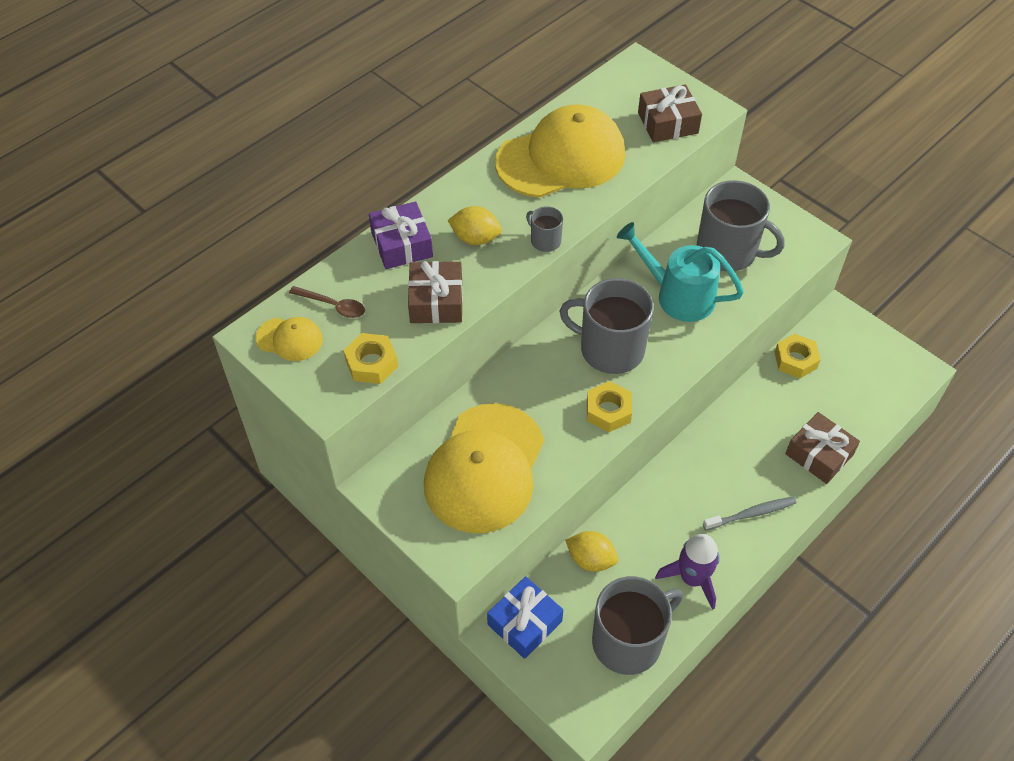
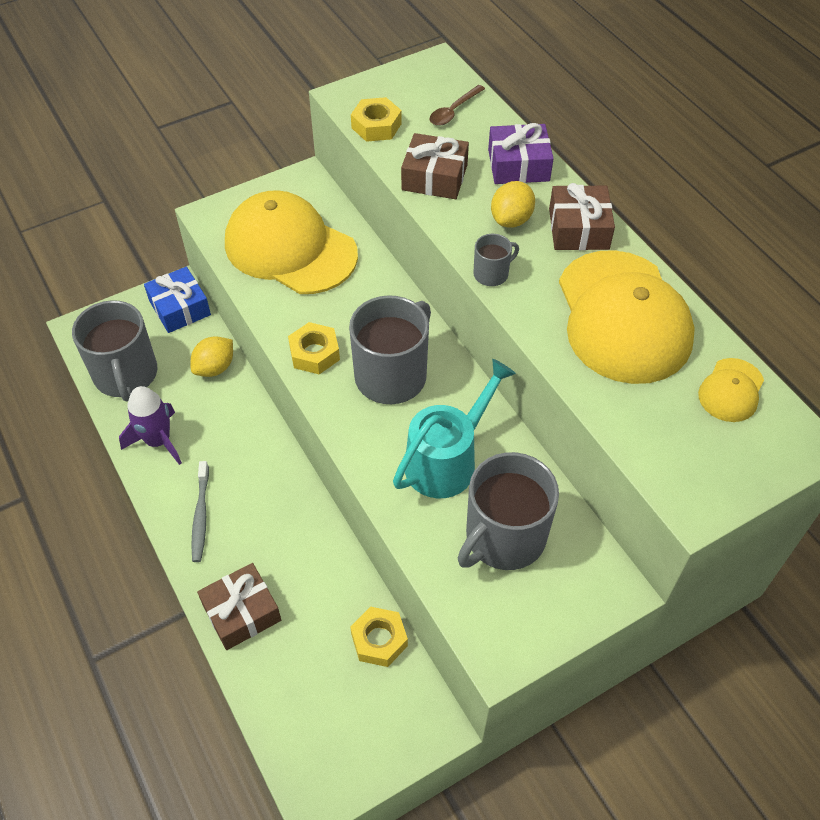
camera: 105 degrees right, 0 degrees up
yellow cap [255,317,323,361] -> yellow cap moved to [698,358,764,422]
brown gift [638,84,702,142] -> brown gift moved to [549,183,615,250]

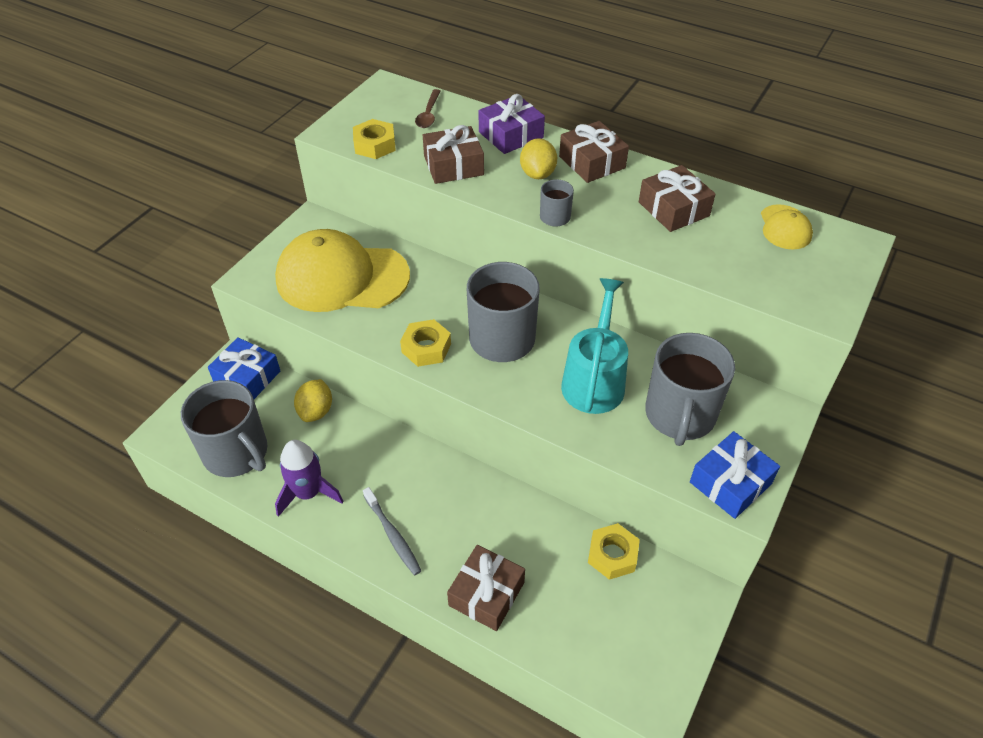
camera: 30 degrees left, 5 degrees down
yellow cap [559,250,695,384] -> brown gift [639,165,716,232]
none -> blue gift [690,431,780,519]

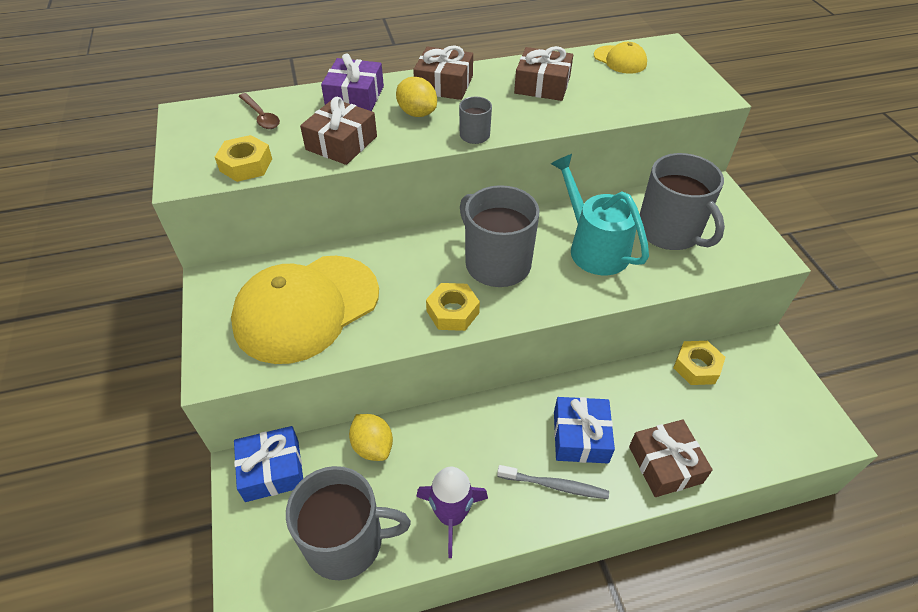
camera: 45 degrees left, 0 degrees up
blue gift [690,431,780,519] -> blue gift moved to [554,397,615,463]

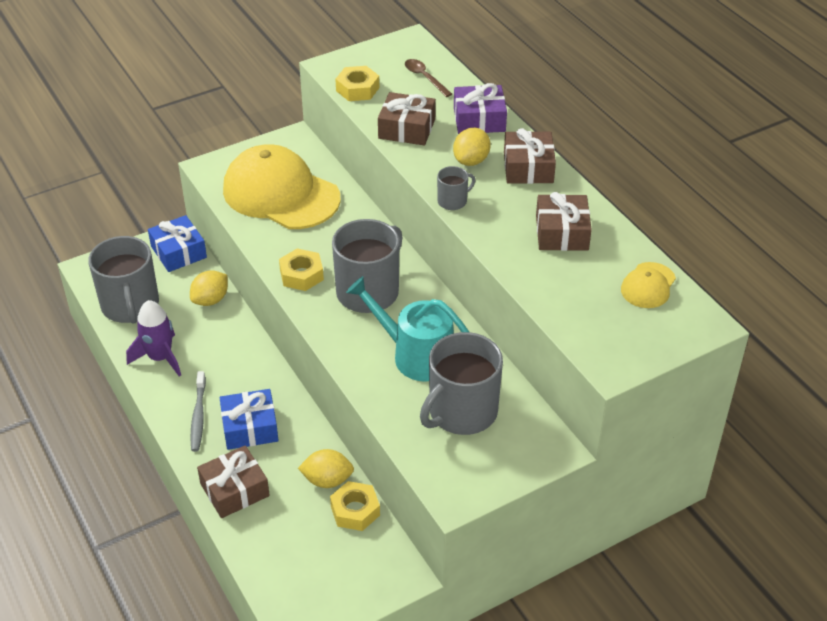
camera: 75 degrees right, 5 degrees down
brown spoon [238,93,280,129] -> brown spoon turned 105 degrees clockwise [405,59,452,97]
turquoise watering can [551,154,649,275] -> turquoise watering can turned 105 degrees counterclockwise [346,276,469,382]
none -> yellow lemon [298,449,354,488]

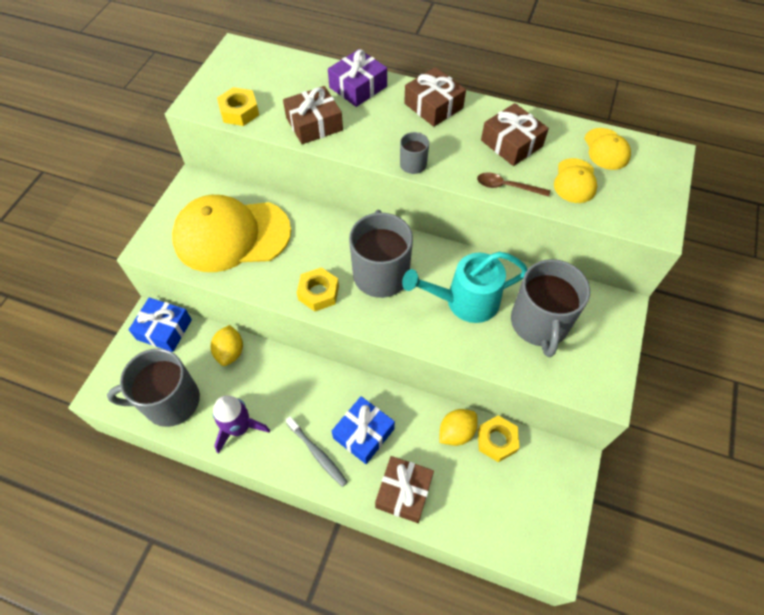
camera: 40 degrees left, 15 degrees up
grey mug [88,236,159,324] -> grey mug turned 135 degrees clockwise [107,349,200,427]
brown spoon [405,59,452,97] -> brown spoon moved to [477,172,550,197]
yellow lemon [453,128,491,166] -> none
none -> yellow cap [554,158,597,203]

